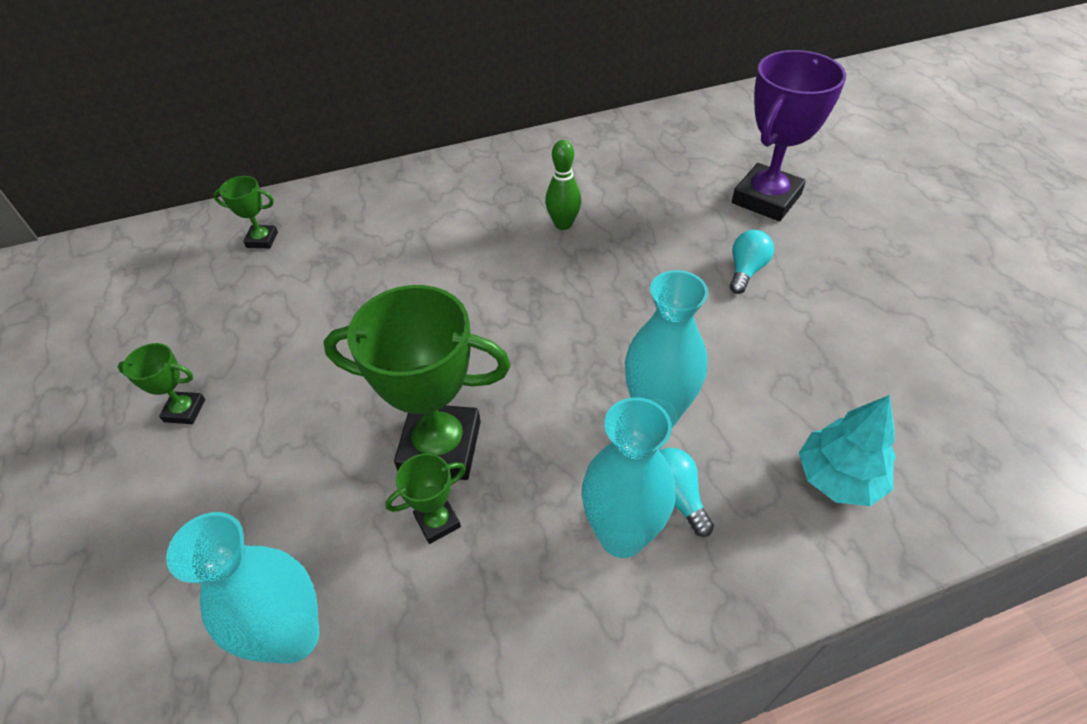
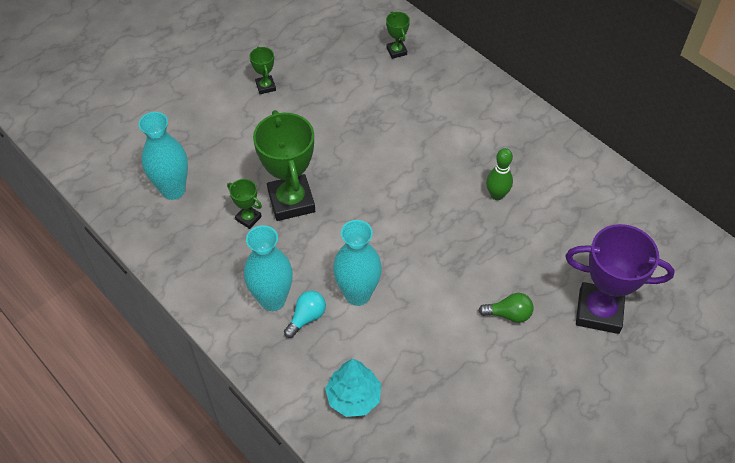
camera: 65 degrees right, 5 degrees up
turquoise light bulb [730,230,774,294] -> green light bulb [478,293,533,323]

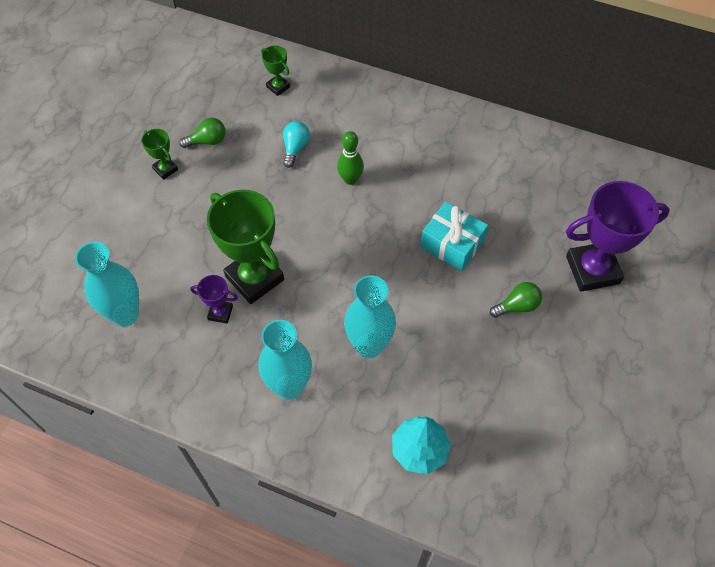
camera: 25 degrees left, 5 degrees up
green trophy [227,179,262,229] -> purple trophy [190,275,238,324]
turquoise light bulb [284,291,326,338] -> turquoise light bulb moved to [283,121,310,168]
green bowling pin [486,148,513,200] -> green bowling pin moved to [337,131,364,185]
none -> green light bulb [179,118,226,148]
none -> turquoise gift [420,202,488,271]

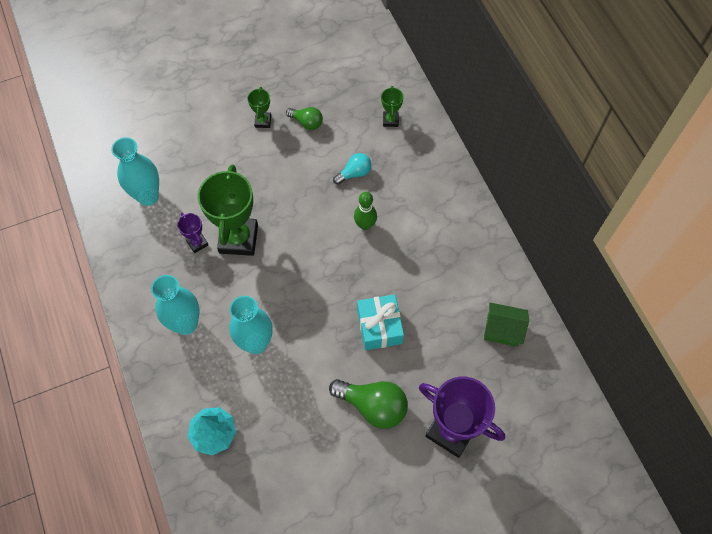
camera: 45 degrees right, 5 degrees up
green light bulb [490,282,542,318] -> green light bulb [329,379,408,429], size x1.72
none -> green house [484,303,529,347]

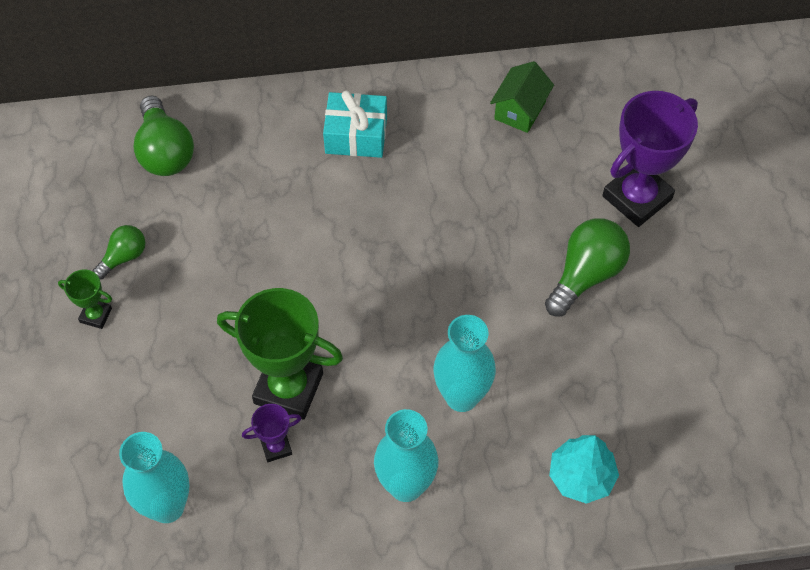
camera: 75 degrees left, 5 degrees down
turquoise light bulb [333,153,371,185] -> none
green bowling pin [354,192,377,230] -> none
turquoise gift [357,294,404,350] -> turquoise gift moved to [323,90,387,158]
green trophy [381,86,404,127] -> green light bulb [133,96,194,176]

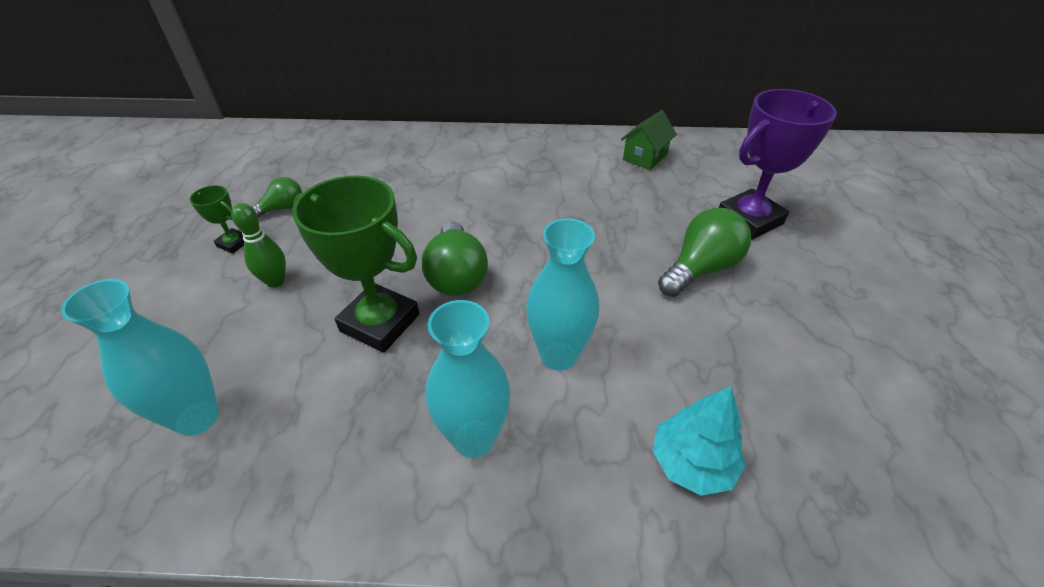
camera: 10 degrees right, 15 degrees down
green light bulb [133,96,194,176] -> green light bulb moved to [422,221,488,296]
purple trophy [242,404,301,462] -> none
turquoise gift [323,90,387,158] -> none
none -> green bowling pin [231,203,286,288]

